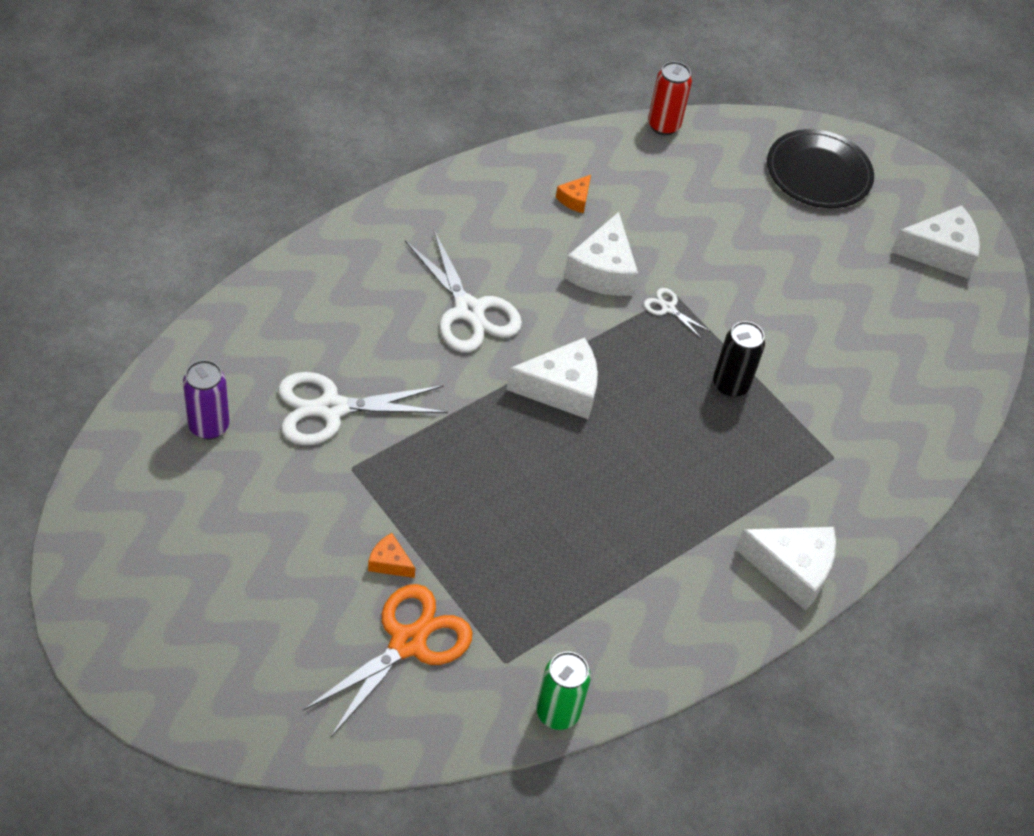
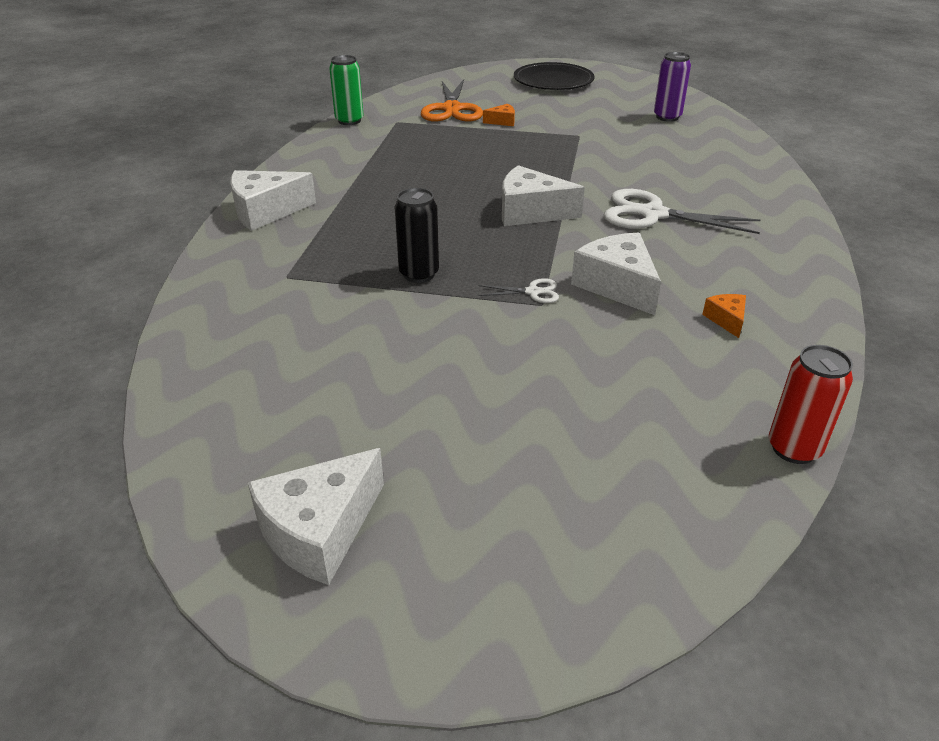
camera: 145 degrees right, 15 degrees down
white scissors [278,372,448,445] -> none
white cheese [506,337,598,419] -> white cheese turned 60 degrees clockwise [502,165,585,226]
black plate [767,129,874,208] -> black plate moved to [514,62,594,90]

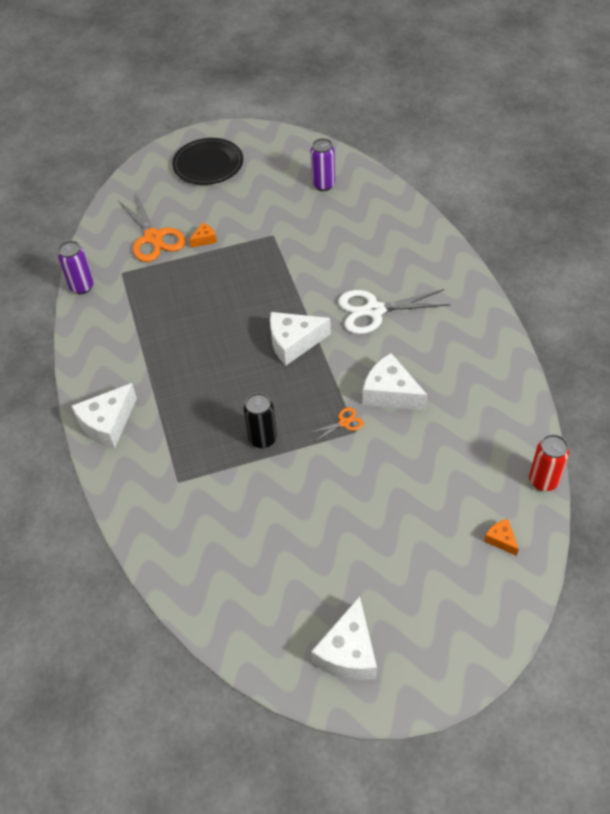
camera: 25 degrees left, 15 degrees up
green can [329,55,364,125] -> purple can [58,241,94,294]
white scissors [478,278,559,303] -> orange scissors [310,407,364,442]
orange cheese [702,294,746,338] -> orange cheese moved to [484,519,519,556]

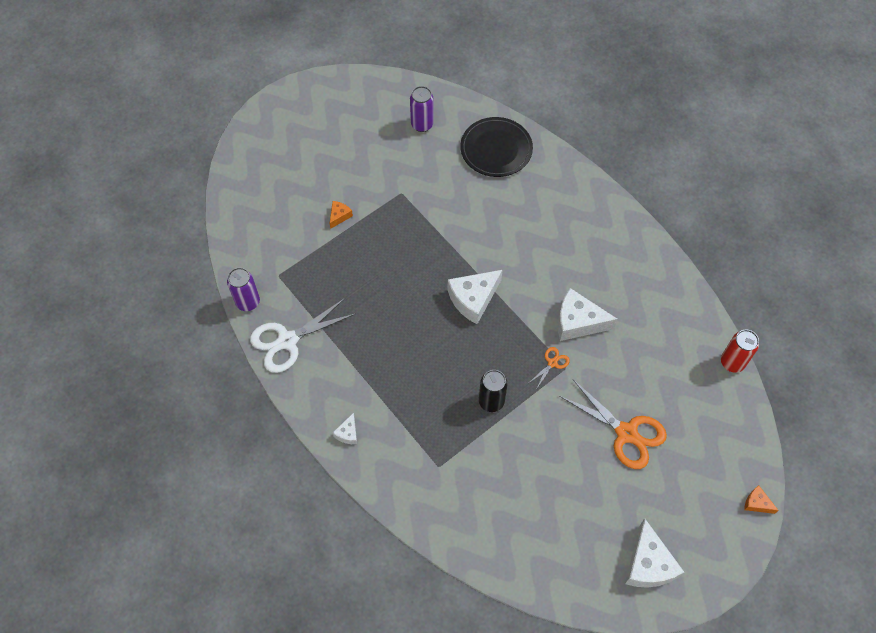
camera: 25 degrees left, 10 degrees up
white cheese [72,383,137,449] -> white cheese [333,413,357,444], size x0.49
orange scissors [118,192,186,262] -> orange scissors moved to [559,380,667,469]
black plate [172,138,243,185] -> black plate moved to [460,117,533,177]
white scissors [338,289,450,334] -> white scissors moved to [250,298,355,373]
orange cheese [484,519,519,556] -> orange cheese moved to [744,486,779,514]

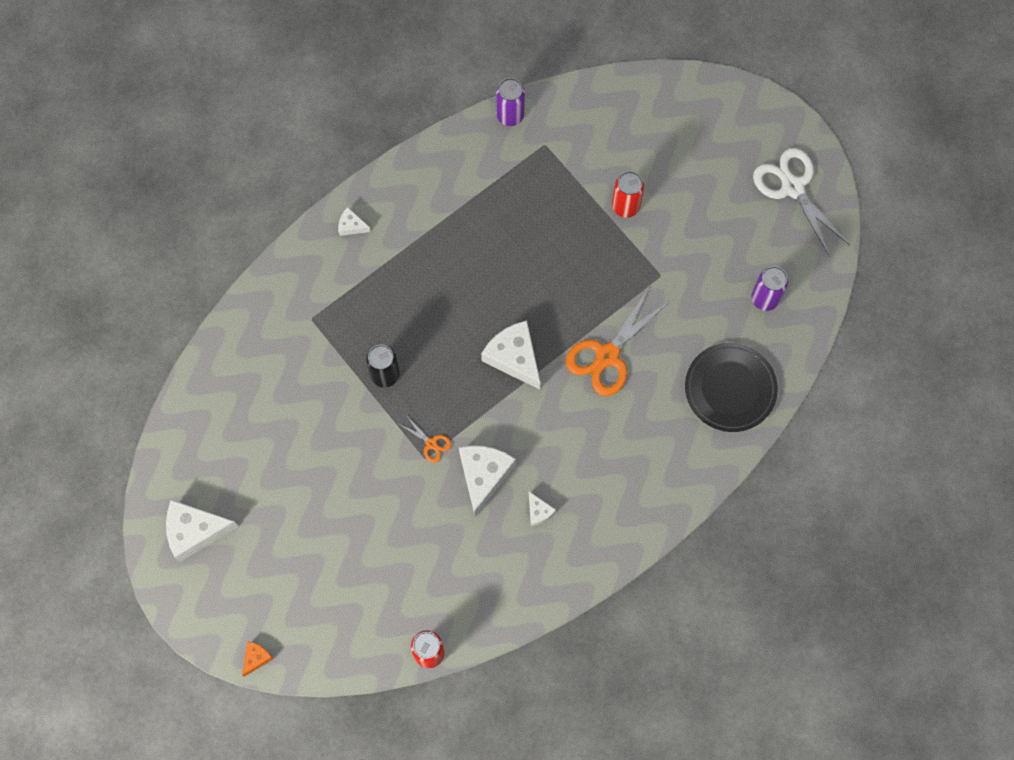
camera: 90 degrees right, 10 degrees up
white scissors [250,298,355,373] -> white scissors moved to [753,148,850,257]
orange cheese [330,201,353,229] -> red can [612,171,644,218]
orange scissors [559,380,667,469] -> orange scissors moved to [566,288,669,396]
none -> white cheese [529,492,556,526]

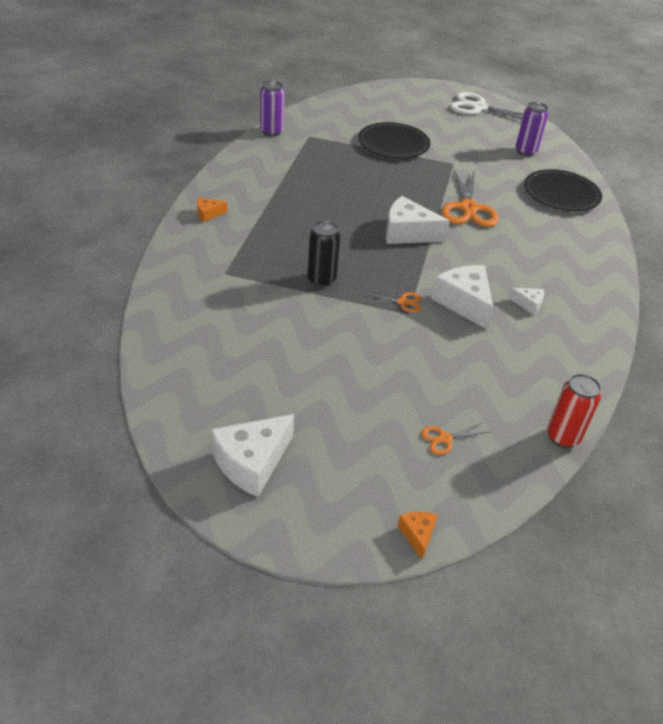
camera: 40 degrees left, 30 degrees down
white cheese [338,207,371,236] -> orange cheese [197,198,227,222]
red can [612,171,644,218] -> black plate [358,122,430,158]
none -> orange scissors [421,422,489,455]

